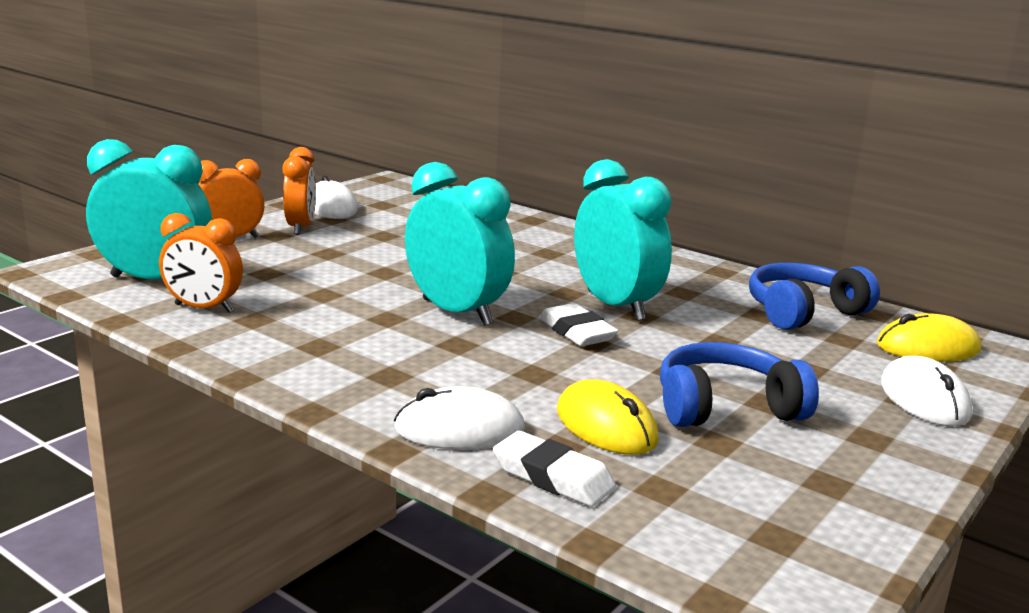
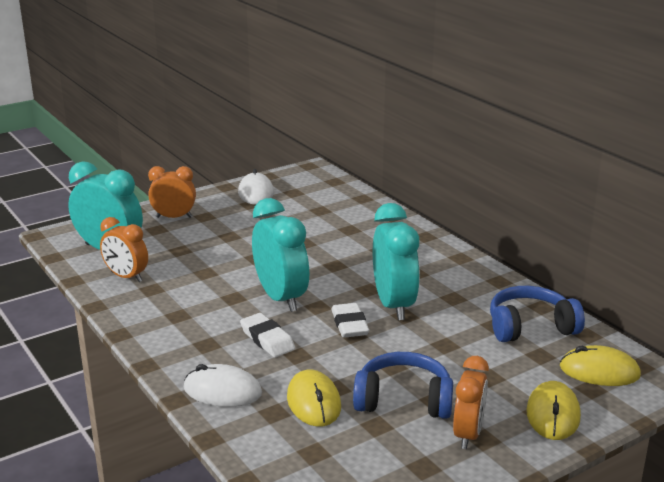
camera: 20 degrees right, 5 degrees up
orange clock [282,147,316,235] -> orange clock moved to [453,356,489,449]
white eraser [493,431,616,507] -> white eraser moved to [240,313,295,357]
white mouse [881,356,972,427] -> yellow mouse [526,381,581,440]

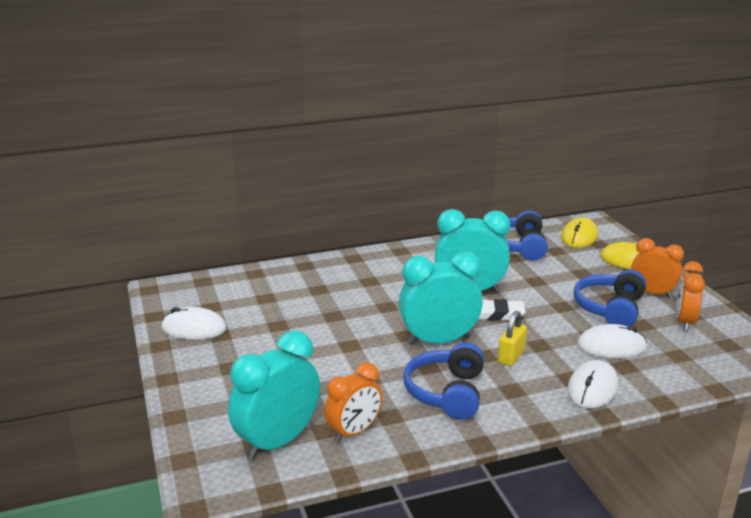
camera: 75 degrees left, 0 degrees up
orange clock [148,166,196,218] -> orange clock moved to [676,261,705,331]
white eraser [240,313,295,357] -> yellow padlock [498,311,527,366]
yellow mouse [287,369,341,427] -> white mouse [577,324,647,358]
none -> blue headphones [403,342,484,420]

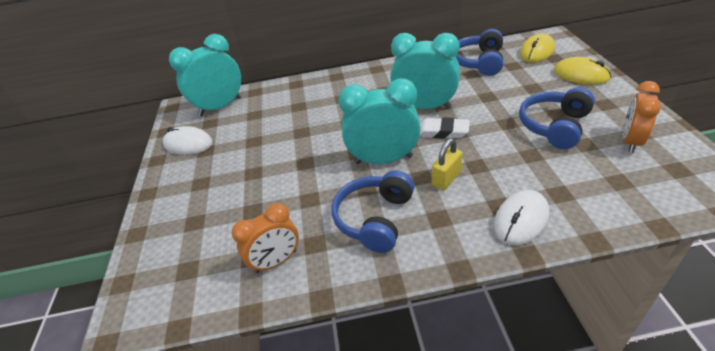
camera: 15 degrees right, 15 degrees up
turquoise clock [228,330,320,460] -> turquoise clock moved to [169,34,241,116]
white mouse [577,324,647,358] -> none
orange clock [631,238,684,298] -> none

